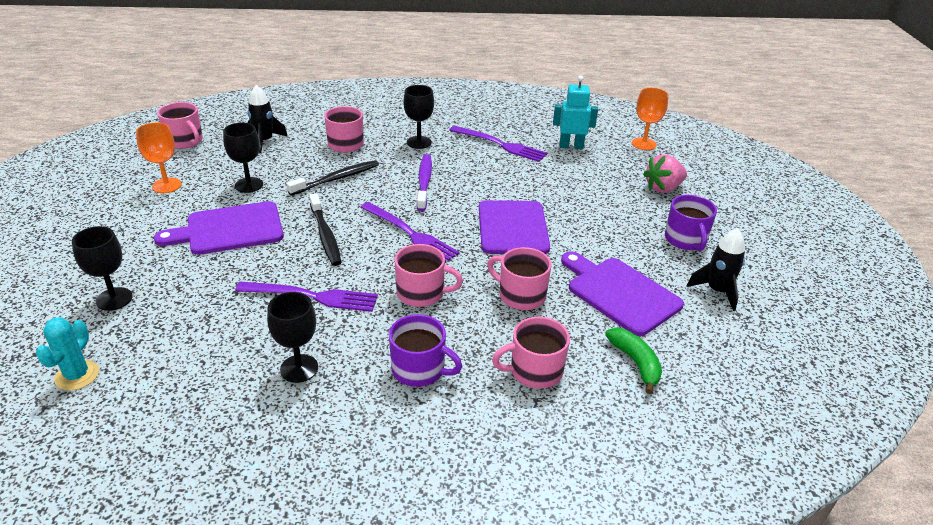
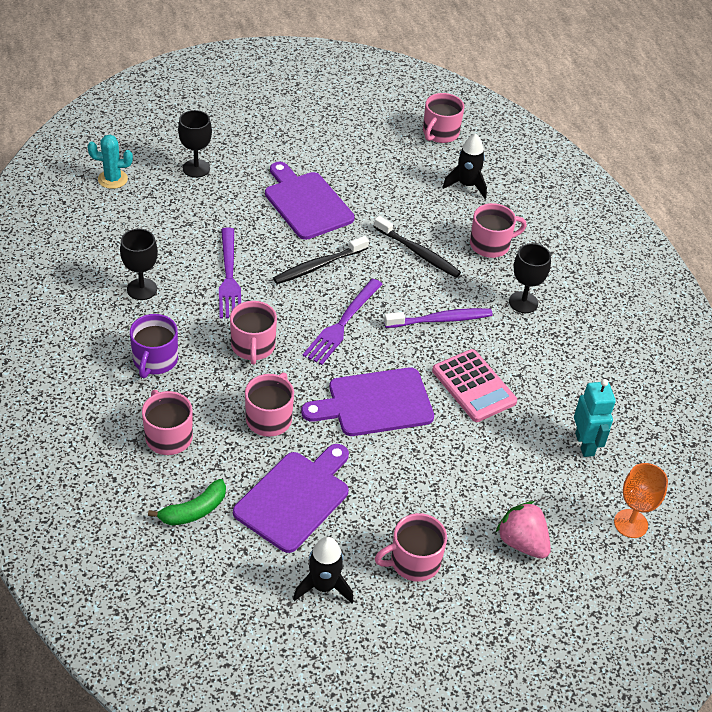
camera: 75 degrees right, 10 degrees up
orange goblet [136,123,182,193] -> none
black goblet [223,123,263,193] -> none
purple fork [449,126,547,162] -> none
purple mug [665,195,717,251] -> pink mug [375,513,447,582]
none -> pink calculator [432,349,517,422]

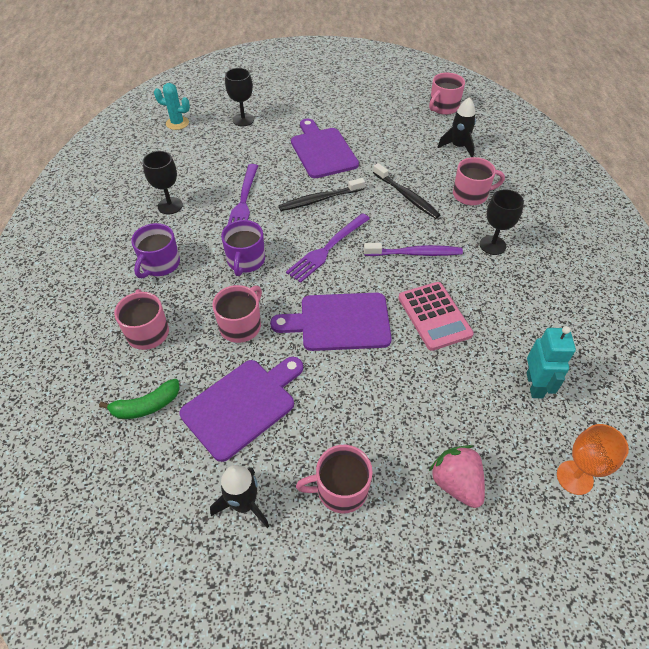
camera: 15 degrees right, 5 degrees up
pink mug [230,301,277,365] -> purple mug [221,220,265,276]

